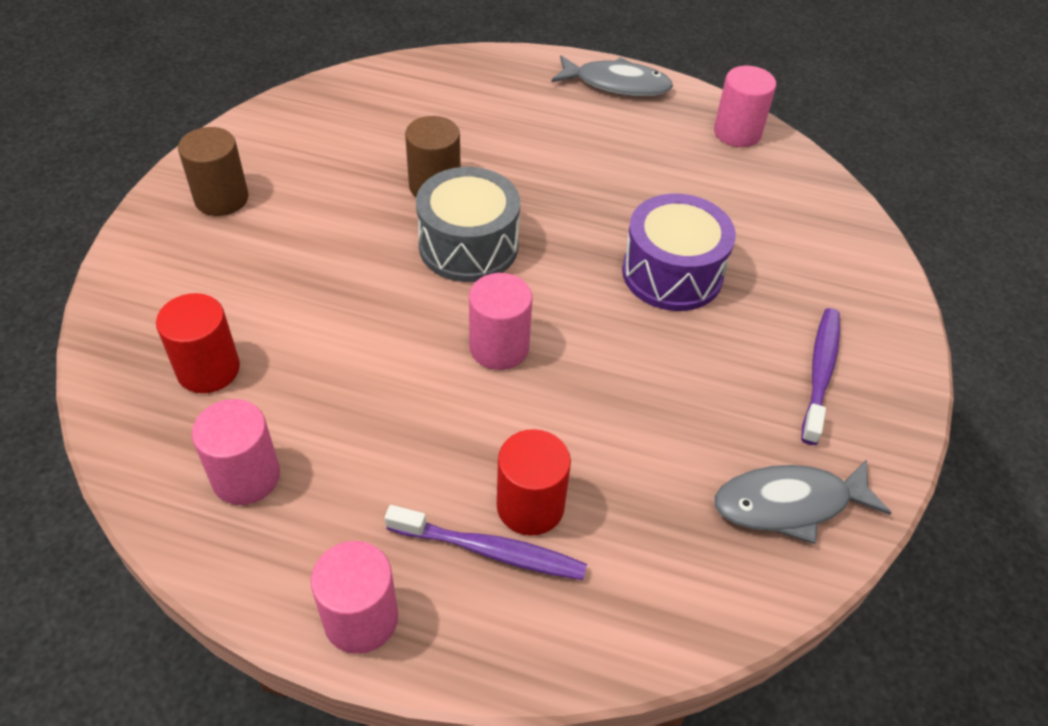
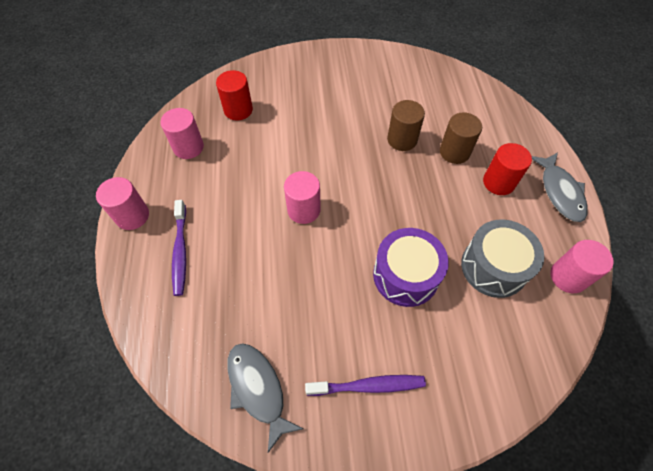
camera: 70 degrees right, 10 degrees up
brown cylinder [178,127,248,216] -> brown cylinder moved to [440,112,482,164]
grey drum [416,167,520,282] -> grey drum moved to [461,219,544,298]
red cylinder [497,429,571,536] -> red cylinder moved to [483,143,532,195]

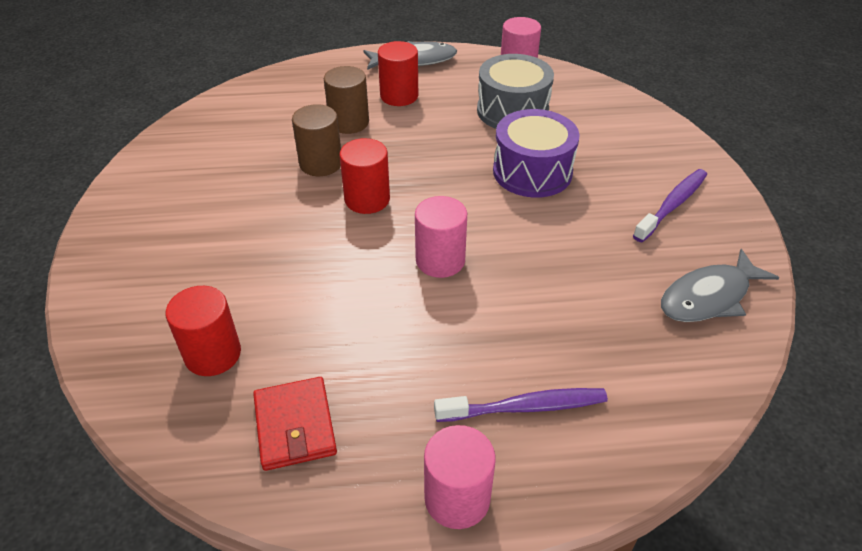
camera: 90 degrees left, 15 degrees down
pink cylinder [160,108,204,159] -> red wallet [253,377,337,471]
purple toothbrush [305,375,426,396] -> purple toothbrush turned 45 degrees clockwise [633,169,707,242]
none -> red cylinder [339,138,390,214]

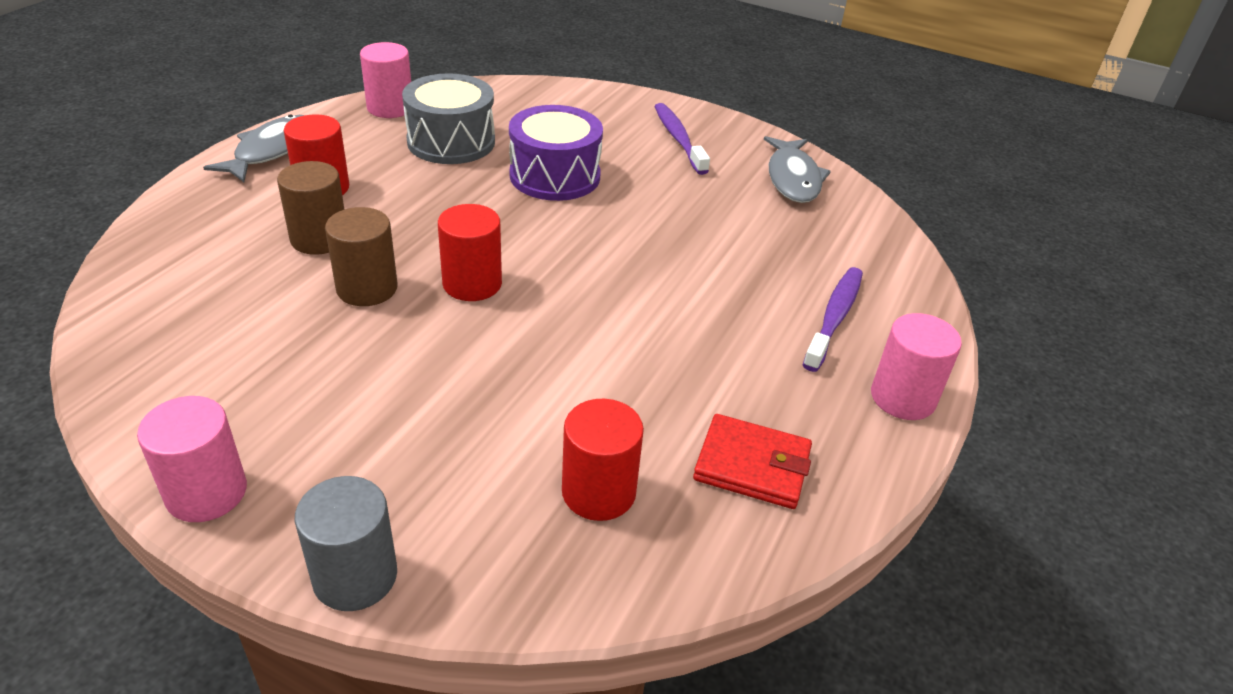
camera: 60 degrees left, 5 degrees down
pink cylinder [415,196,467,278] -> pink cylinder moved to [137,396,247,522]
none -> grey cylinder [295,476,397,611]

